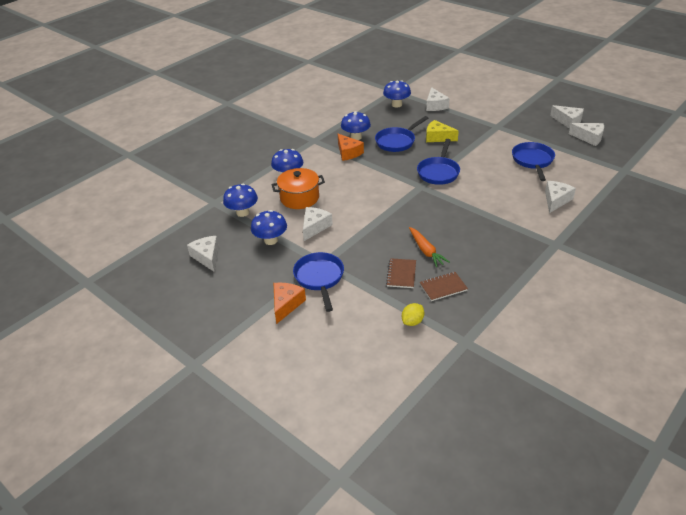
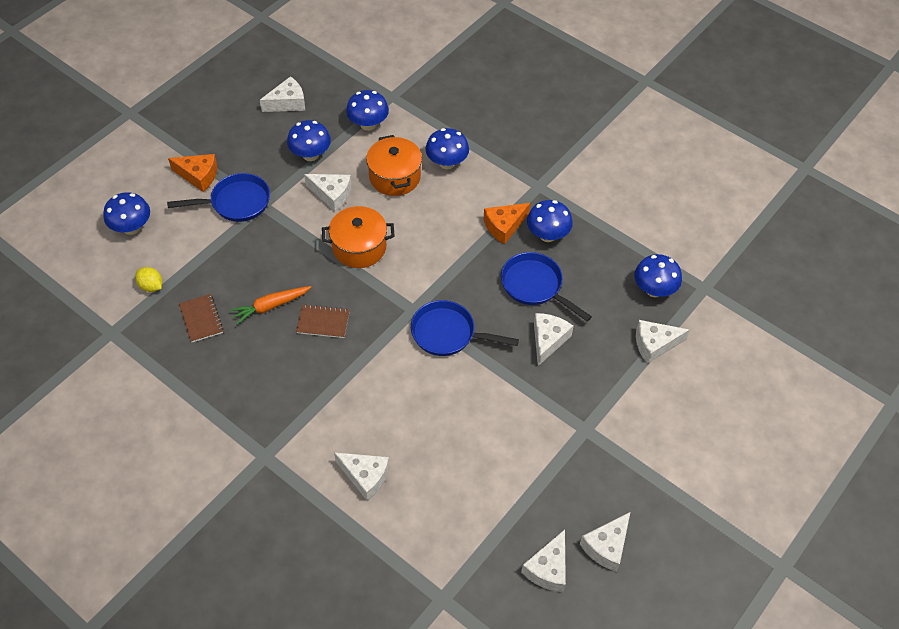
camera: 85 degrees right, 15 degrees up
brown notebook [386,258,416,288] -> brown notebook moved to [296,304,350,338]
yellow cheese [426,120,459,142] -> white cheese [534,313,574,366]
blue pan [512,142,555,181] -> none
none -> blue mushroom [103,192,150,235]
none -> orange pot [322,206,395,268]

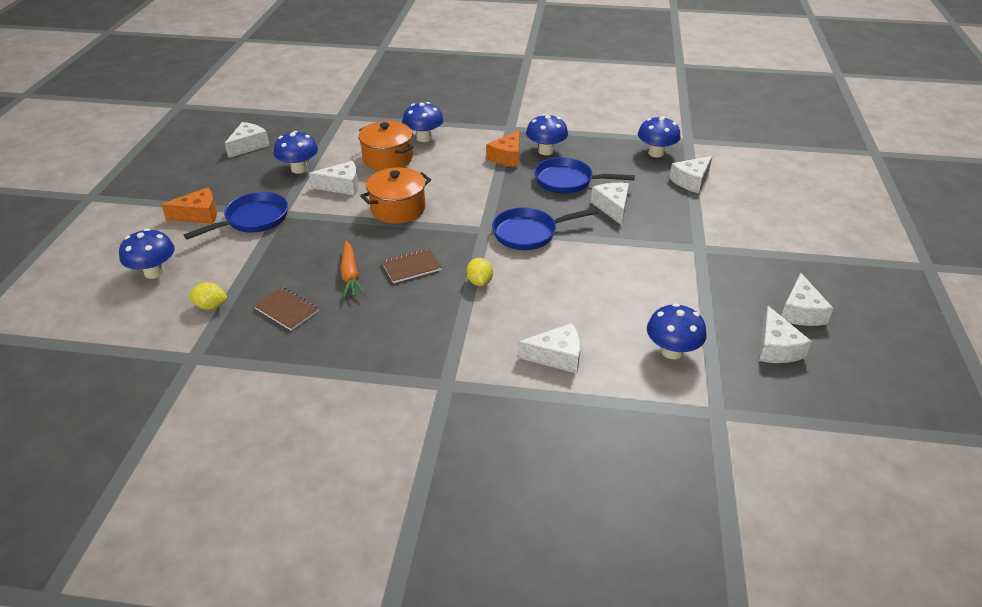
camera: 30 degrees left, 15 degrees down
orange carrot [230,286,311,324] -> orange carrot turned 45 degrees counterclockwise [341,241,365,298]
blue mushroom [346,90,389,131] -> blue mushroom moved to [647,303,706,359]
none -> yellow lemon [466,258,493,286]

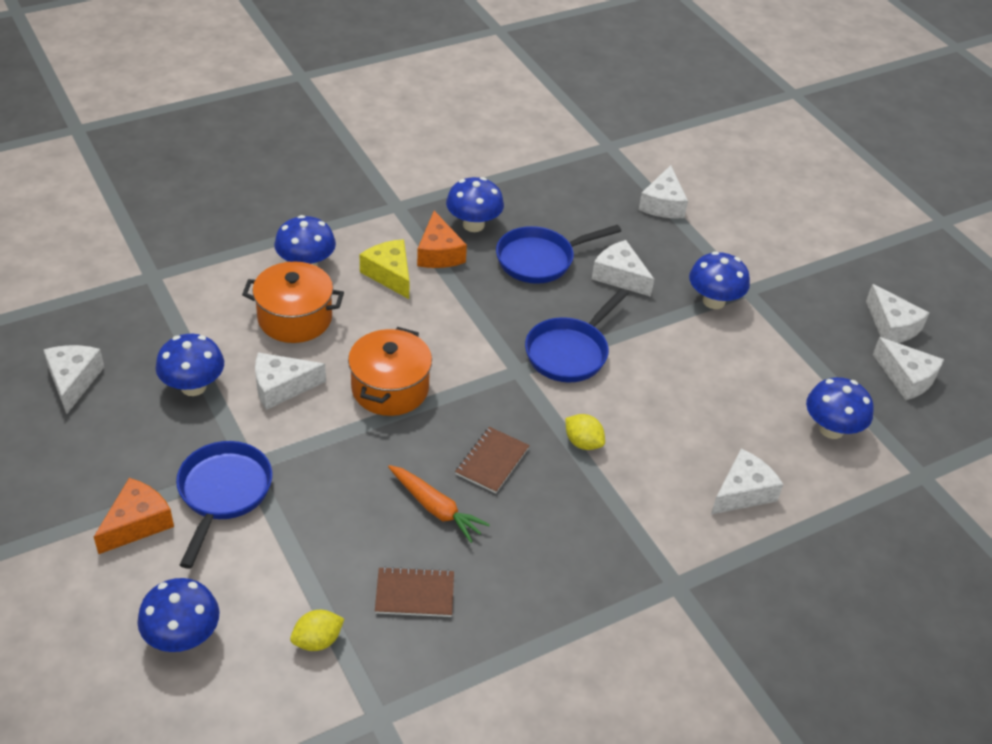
camera: 40 degrees left, 5 degrees up
white cheese [309,161,358,195] -> white cheese turned 150 degrees counterclockwise [255,352,326,410]
blue mushroom [638,116,681,157] -> blue mushroom moved to [689,251,750,309]
none -> yellow cheese [360,239,410,299]

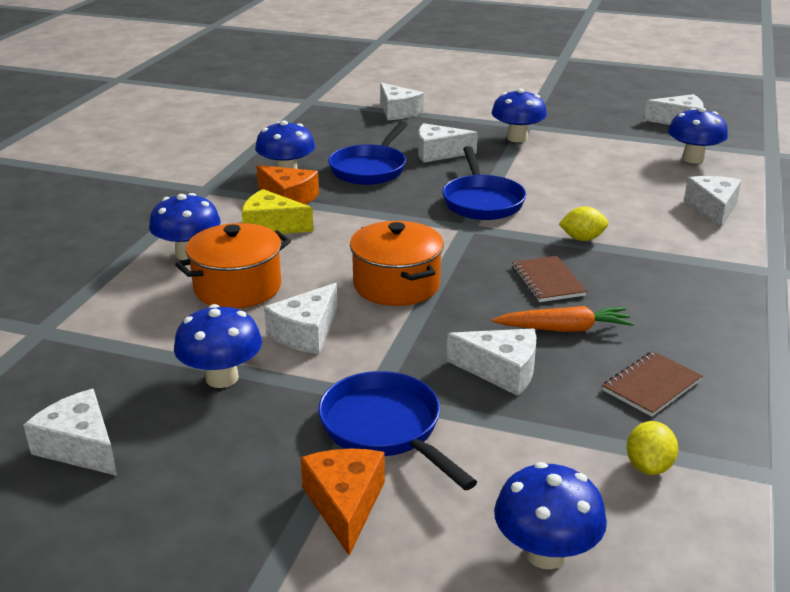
camera: 40 degrees left, 15 degrees down
white cheese [866,284,929,343] -> white cheese moved to [447,329,536,396]

